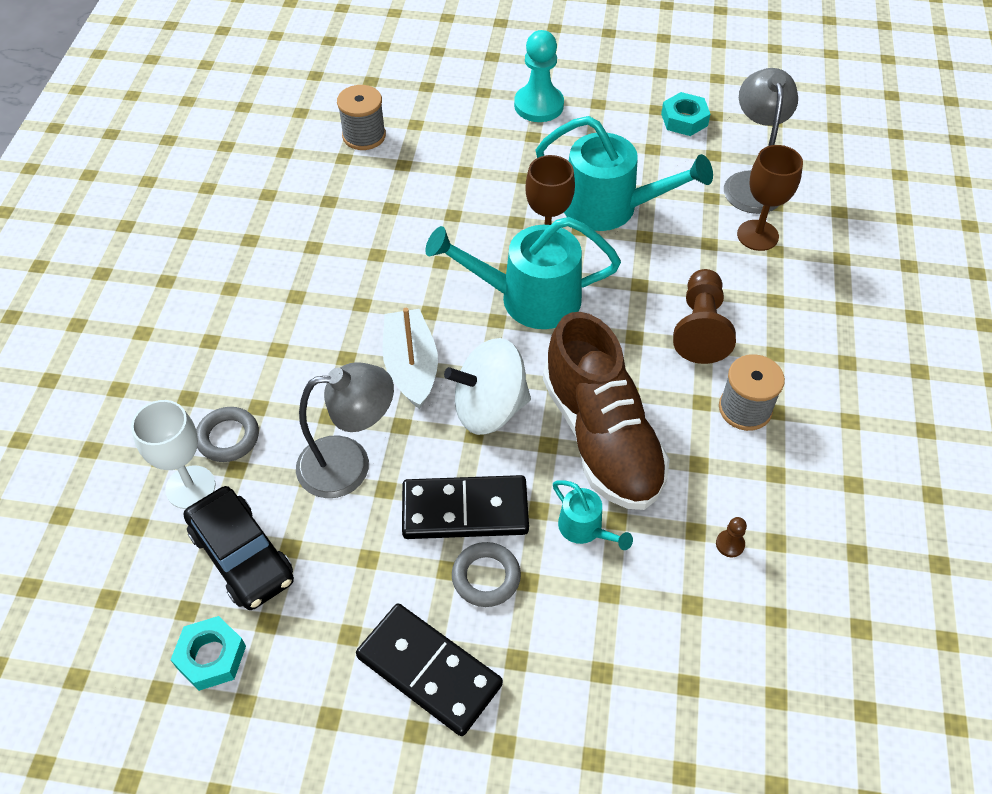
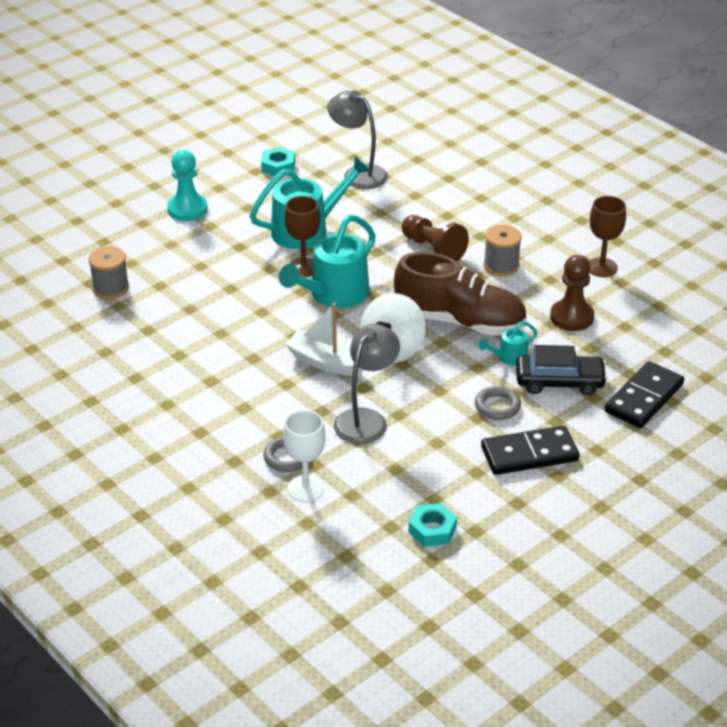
camera: 50 degrees left, 15 degrees down
black car [184,486,294,610] -> black car moved to [516,345,608,395]
black domino [402,475,529,539] -> black domino moved to [605,361,684,428]
turquoise watering can [553,480,633,550] -> turquoise watering can turned 150 degrees clockwise [479,321,537,366]
brown pawn [716,517,747,557] -> brown pawn [550,255,595,331], size x2.38
brown goblet [737,145,803,251] -> brown goblet moved to [589,196,626,277]

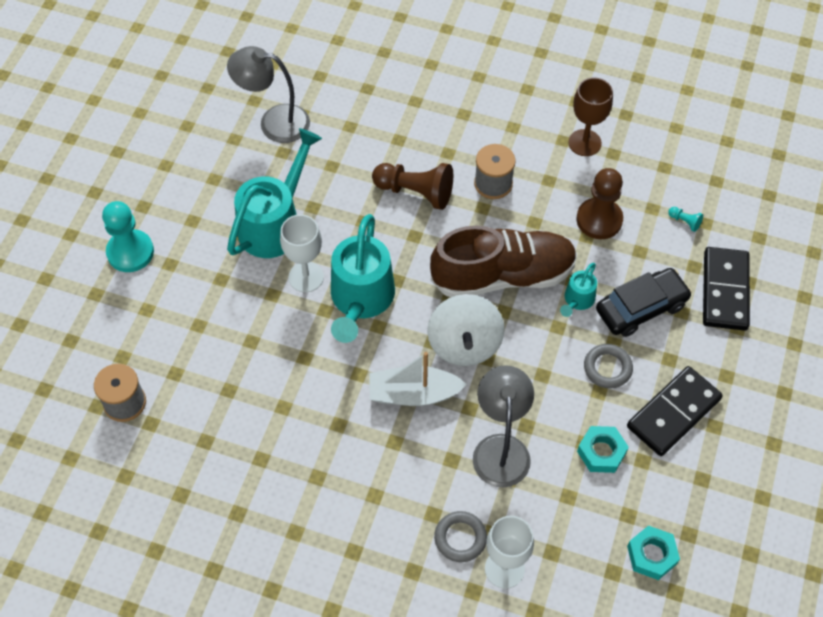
camera: 30 degrees left, 20 degrees up
turquoise nut [261,147,295,176] -> turquoise nut moved to [577,426,629,473]
brown goblet [284,196,320,277] -> white goblet [280,214,324,292]
none -> turquoise pawn [668,207,703,232]

